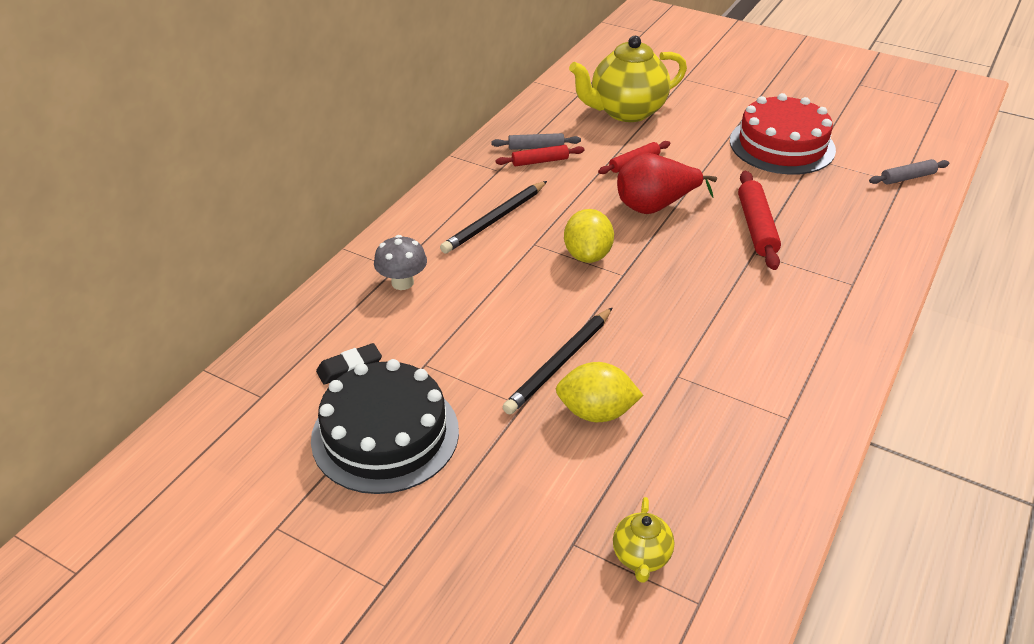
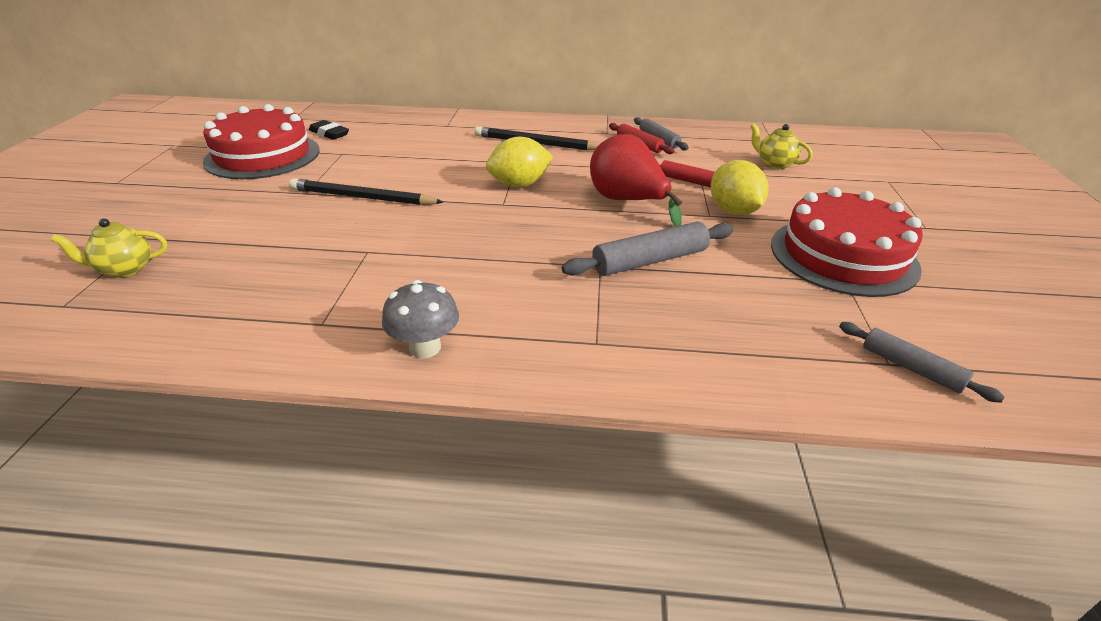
camera: 65 degrees right, 5 degrees down
black cake [311,359,459,494] -> red cake [203,104,319,179]
grey mushroom [374,235,427,290] -> grey mushroom moved to [382,280,459,358]
yellow lemon [556,362,643,422] -> yellow lemon moved to [710,160,768,215]
yellow teapot [569,36,687,122] -> yellow teapot [750,123,813,169], size x0.47
red rolling pin [738,171,781,270] -> grey rolling pin [562,222,734,276]

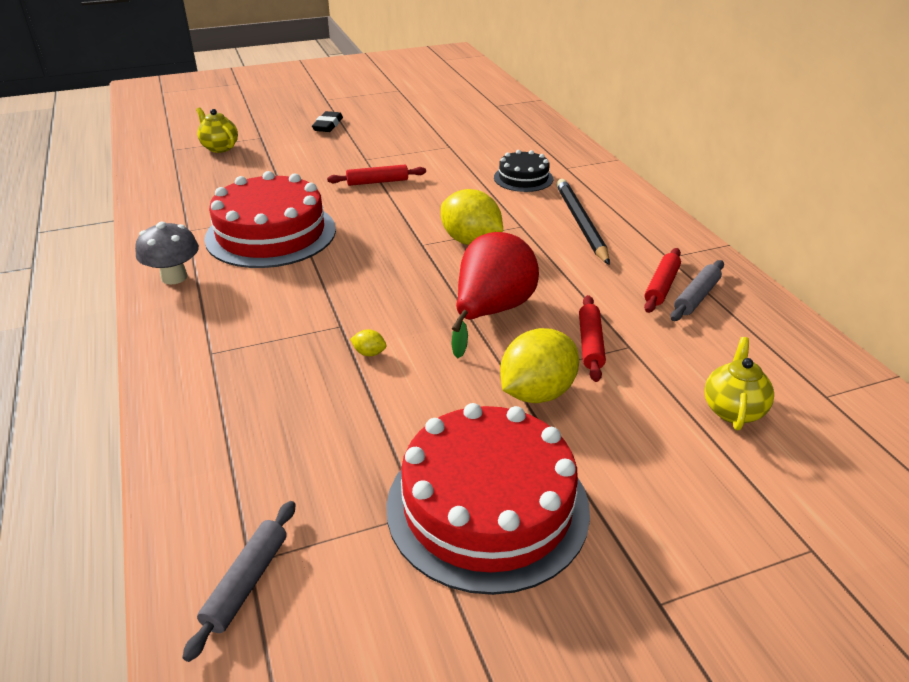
camera: 65 degrees right, 0 degrees up
red cake [203,104,319,179] -> red cake moved to [204,171,336,268]
black pencil [289,178,443,205] -> red rolling pin [327,165,426,186]
black eraser [309,120,349,140] -> black eraser moved to [312,111,343,132]
grey rolling pin [562,222,734,276] -> yellow lemon [350,329,387,356]
none -> black cake [494,150,553,192]

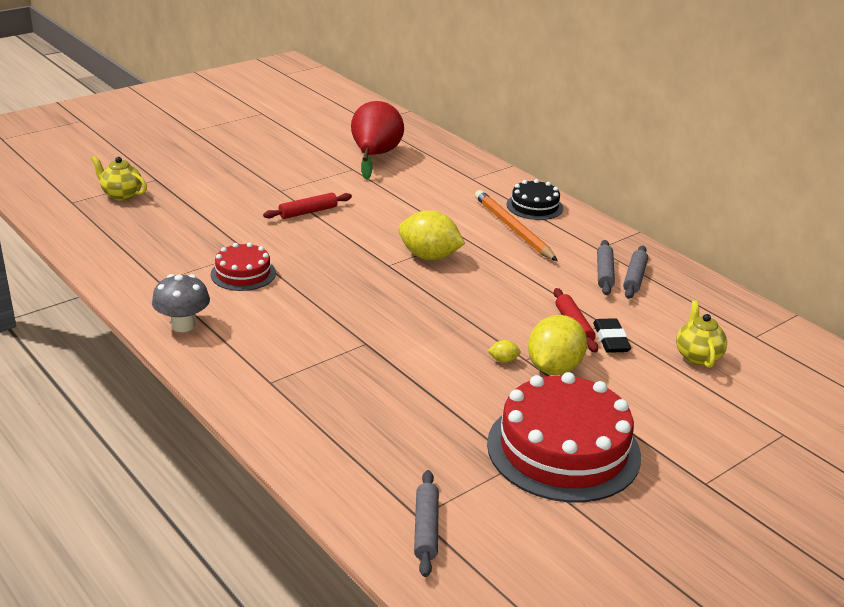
camera: 20 degrees left, 5 degrees down
red cake [204,171,336,268] -> red cake [211,242,276,291], size x0.52
black eraser [312,111,343,132] -> black eraser moved to [593,318,631,353]
yellow lemon [350,329,387,356] -> yellow lemon moved to [488,340,521,363]
red pear [451,232,539,359] -> red pear moved to [351,101,404,180]
black cake [494,150,553,192] -> black cake moved to [506,179,563,220]
black pencil [556,179,610,265] -> orange pencil [475,190,558,261]
red rolling pin [644,248,681,313] -> grey rolling pin [597,240,615,295]

